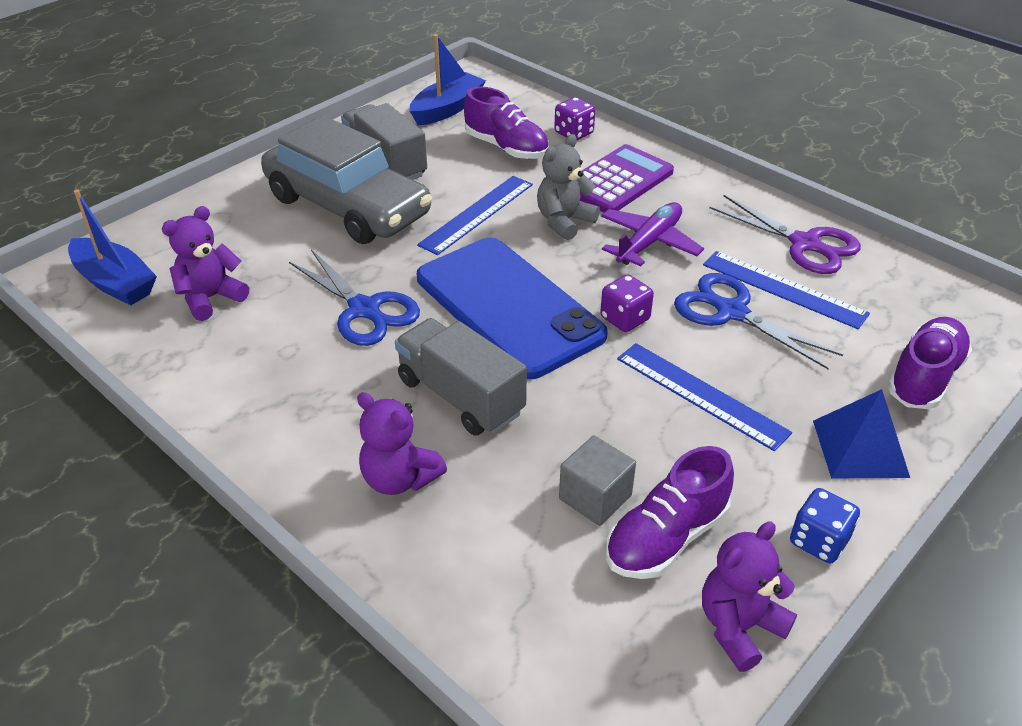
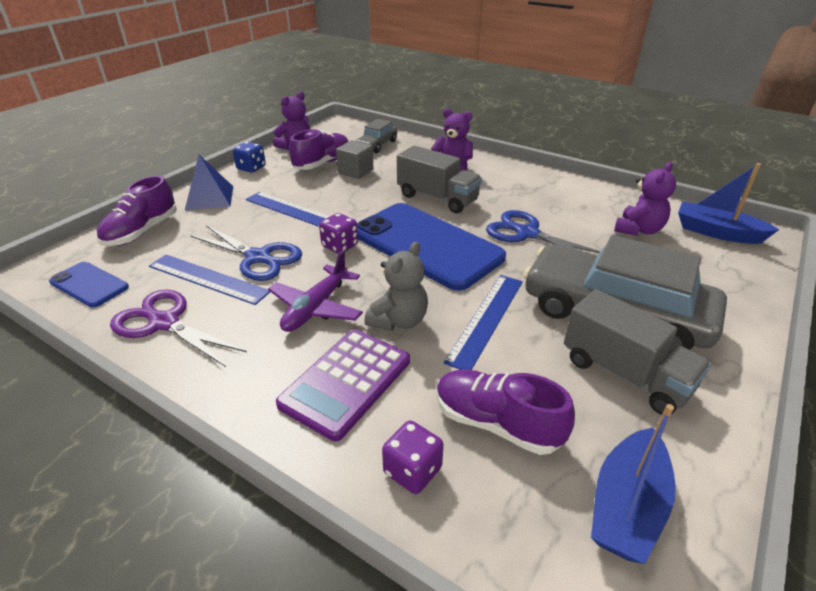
camera: 170 degrees right, 5 degrees down
none -> blue phone [49,262,129,308]
none -> grey car [356,119,398,153]

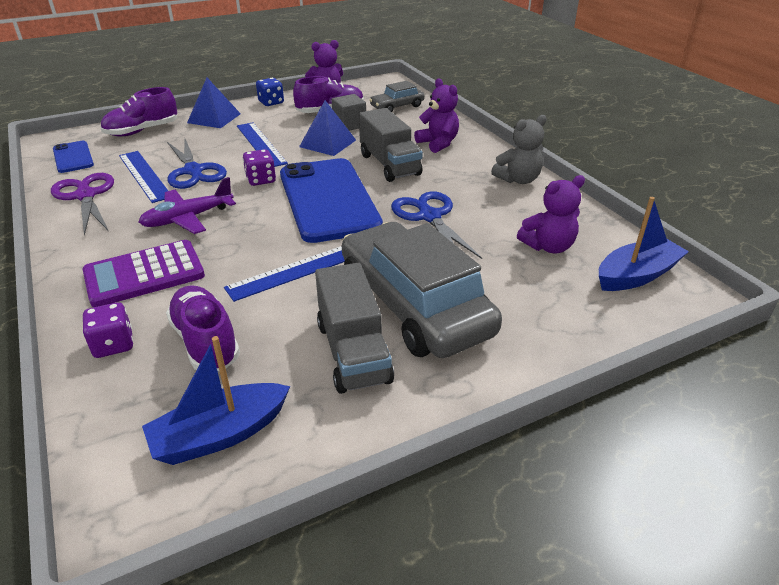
camera: 30 degrees right, 0 degrees up
grey teddy bear [364,242,428,331] -> grey teddy bear moved to [491,115,547,184]
blue boat [678,163,779,244] -> blue boat turned 90 degrees clockwise [599,197,689,291]
none -> blue pyramid [299,100,356,156]

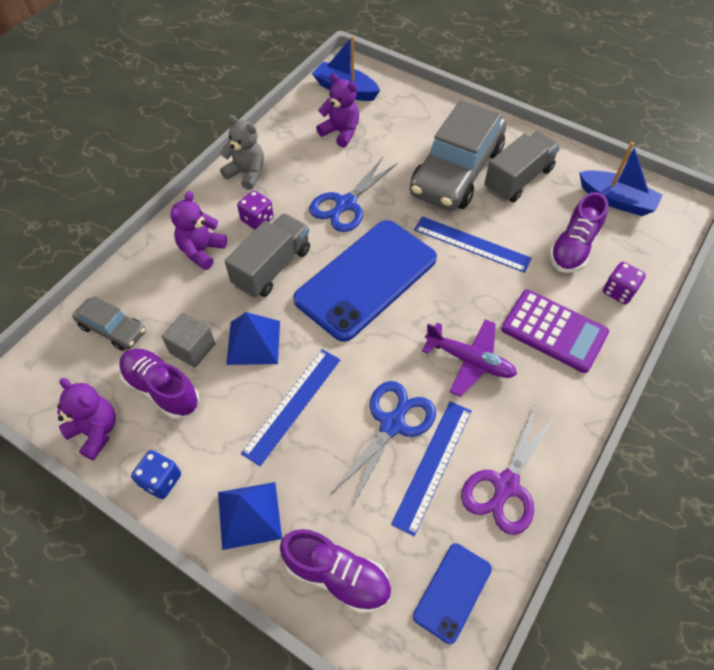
camera: 120 degrees left, 20 degrees up
purple dice [243,149,276,186] -> purple dice moved to [237,190,274,230]

